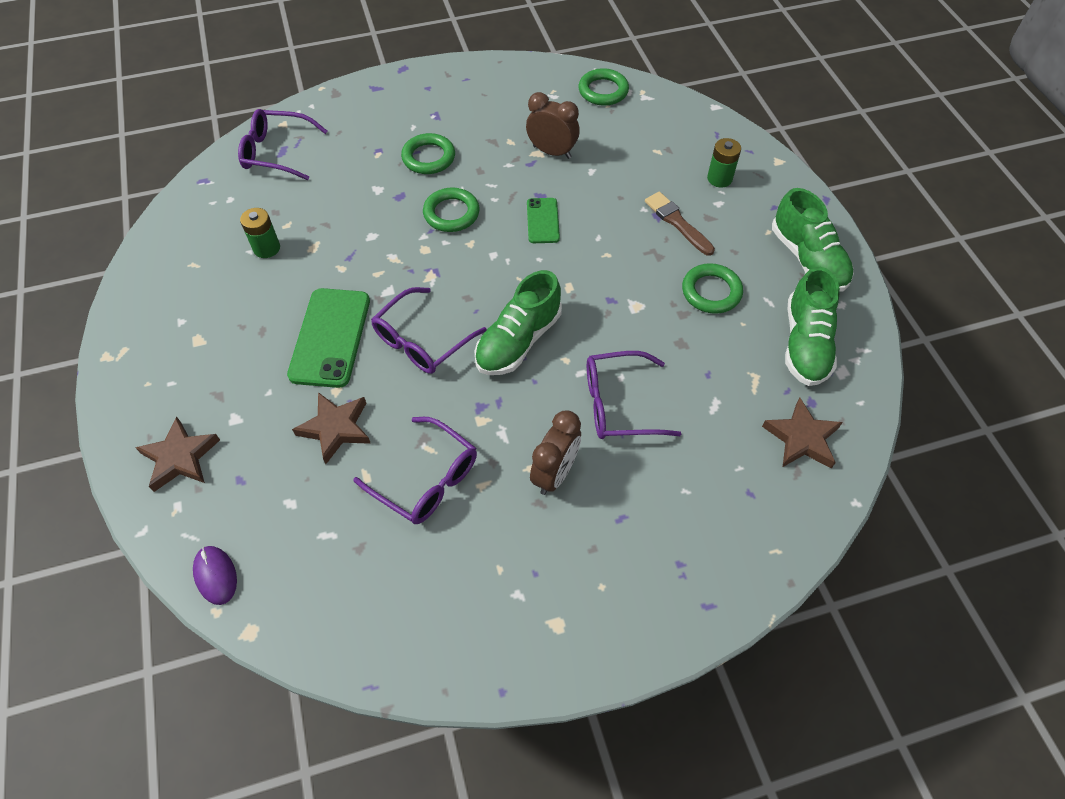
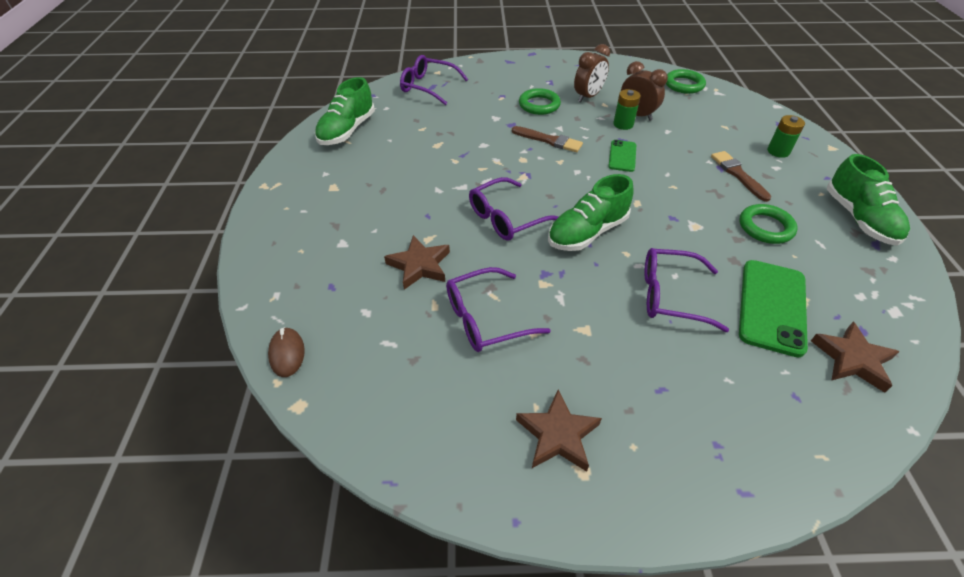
camera: 15 degrees right, 10 degrees down
brown star [135,417,220,492] -> brown star moved to [516,389,602,472]
purple mouse [193,546,237,605] -> brown mouse [268,327,305,377]
green battery [240,208,280,258] -> green battery moved to [613,89,641,130]
green phone [287,288,370,388] -> green phone moved to [739,260,808,357]
purple glasses [353,417,477,524] -> purple glasses turned 105 degrees clockwise [446,267,551,352]
green ring [423,187,480,232] -> brown brush [512,126,583,152]
brown clock [530,411,581,495] -> brown clock moved to [574,44,610,102]
green shoe [785,267,840,386] -> green shoe moved to [315,77,375,145]

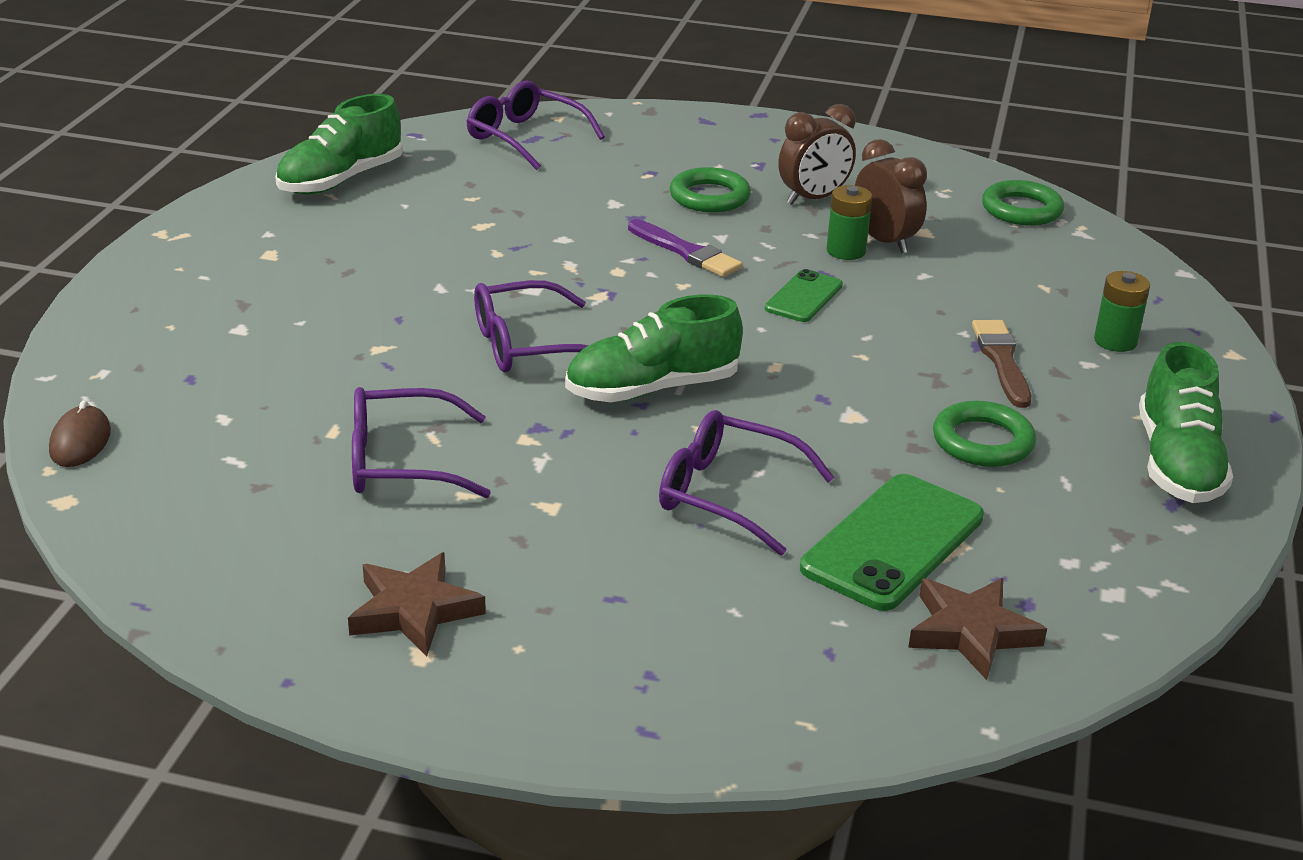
camera: 15 degrees right, 15 degrees down
brown star [384,235,450,289] -> none
brown brush [512,126,583,152] -> purple brush [628,219,743,277]

